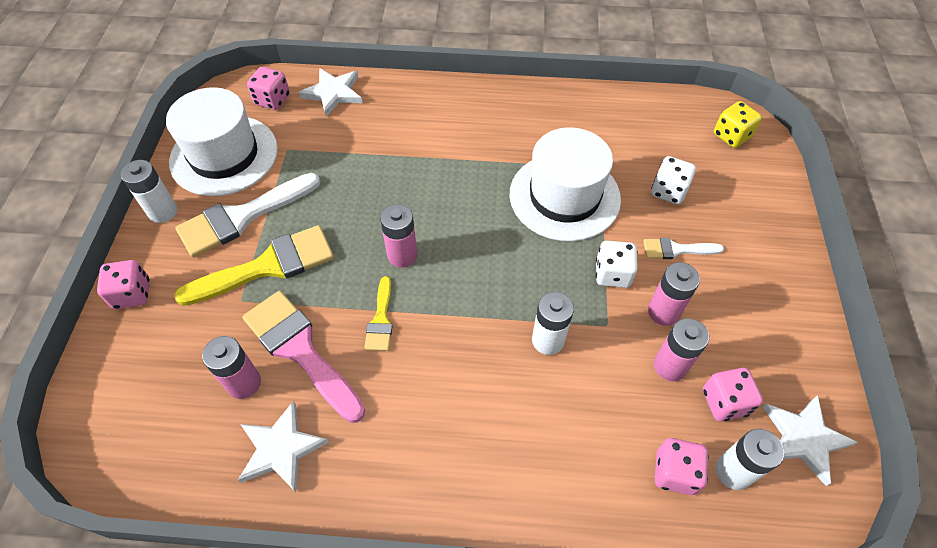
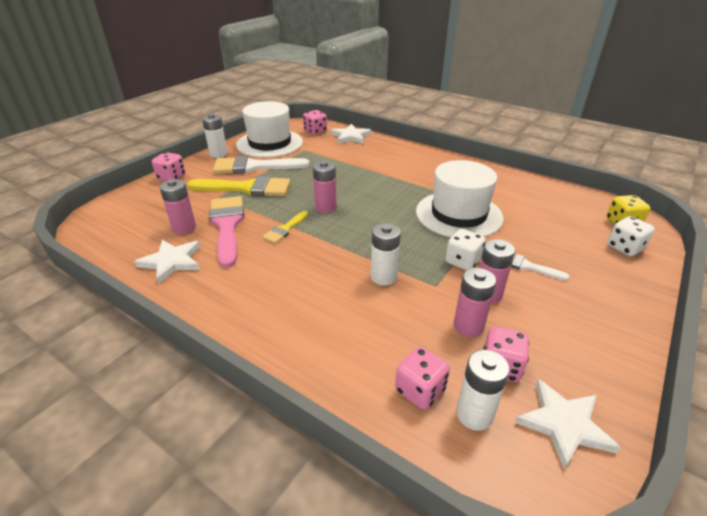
camera: 30 degrees right, 20 degrees down
white dice [651,156,696,204] -> white dice moved to [608,216,655,256]

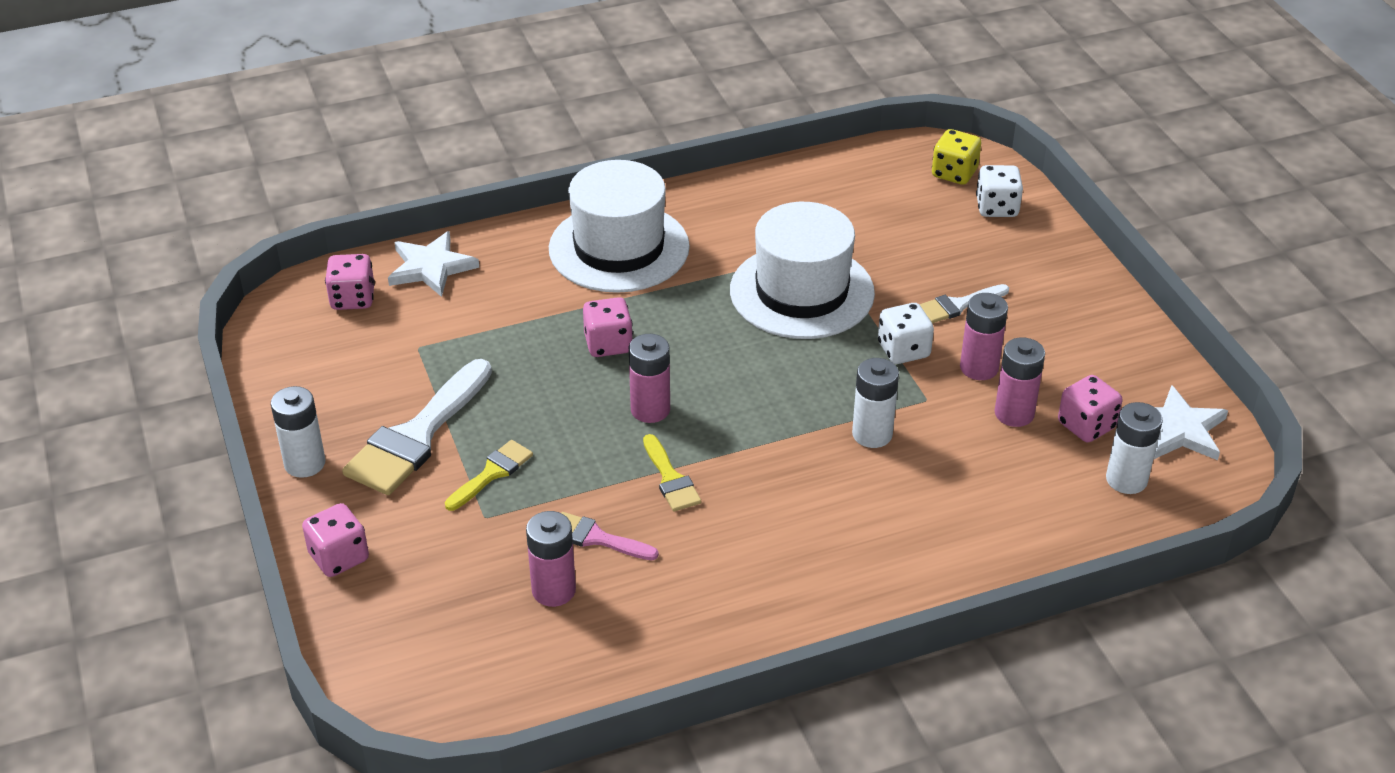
camera: 55 degrees left, 5 degrees up
white star [134,240,201,284] -> none
yellow brush [187,176,290,196] -> yellow brush [445,440,533,511], size x0.52
pink brush [209,196,244,268] -> pink brush [562,512,659,560], size x0.52
white hat [236,101,303,158] -> white hat moved to [549,160,690,293]
pink dice [395,347,450,410] -> pink dice moved to [583,297,633,357]

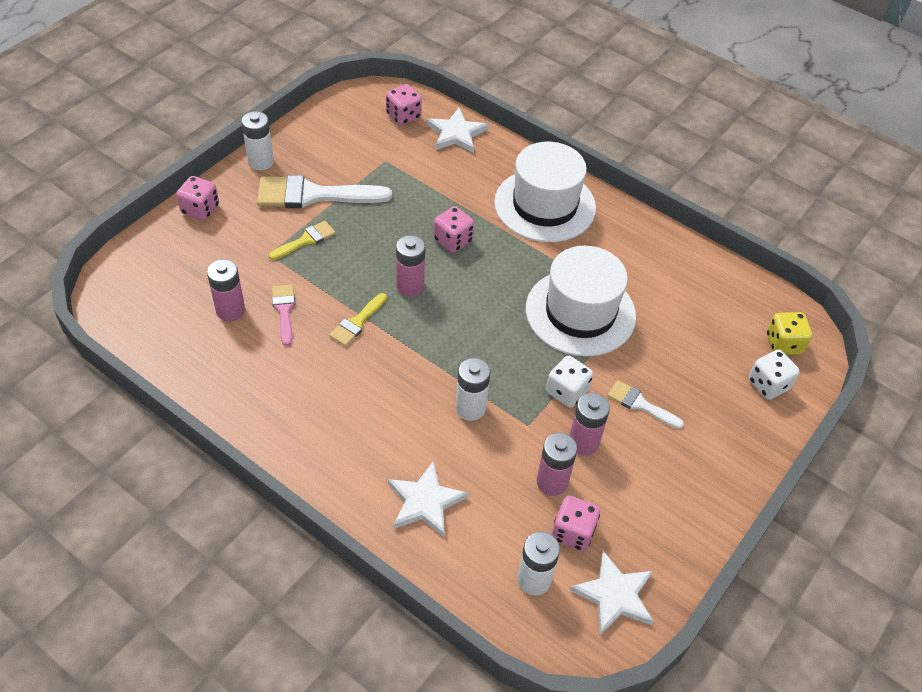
camera: 55 degrees right, 10 degrees up
yellow brush [445,440,533,511] -> yellow brush turned 45 degrees counterclockwise [269,221,336,260]
none -> white star [388,461,468,537]

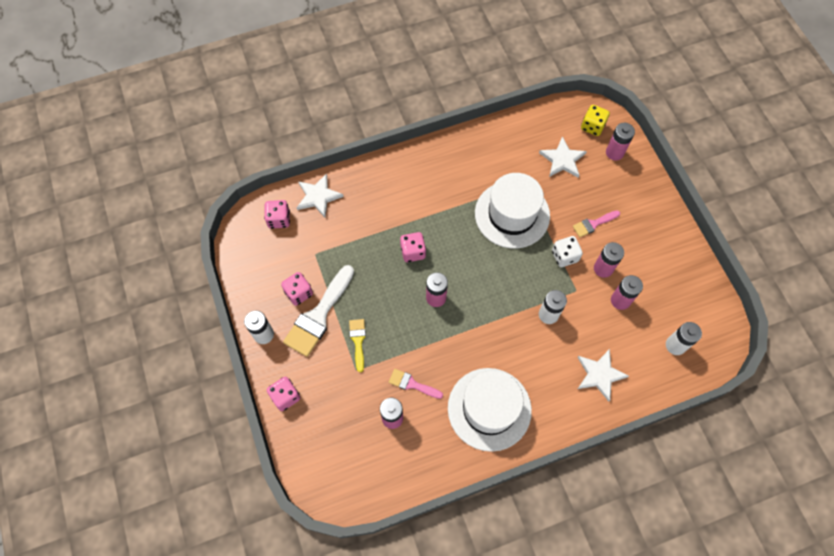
camera: 55 degrees left, 15 degrees up
yellow brush [329,293,387,346] -> none
white hat [494,142,596,242] -> white hat moved to [448,368,532,452]
pink dice [552,496,600,551] -> pink dice moved to [281,272,313,306]
white star [570,551,654,635] -> white star moved to [539,136,587,177]
white brush [607,380,684,429] -> pink brush [573,210,620,238]
white dice [749,349,800,400] -> pink battery [606,123,635,160]

